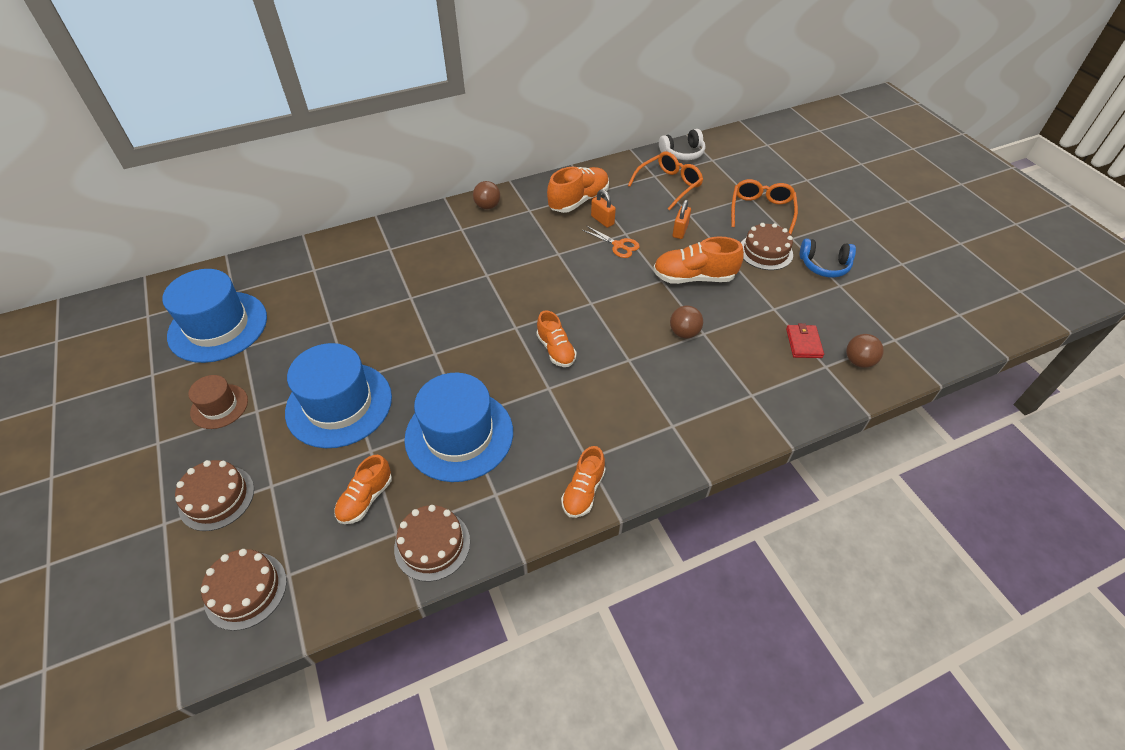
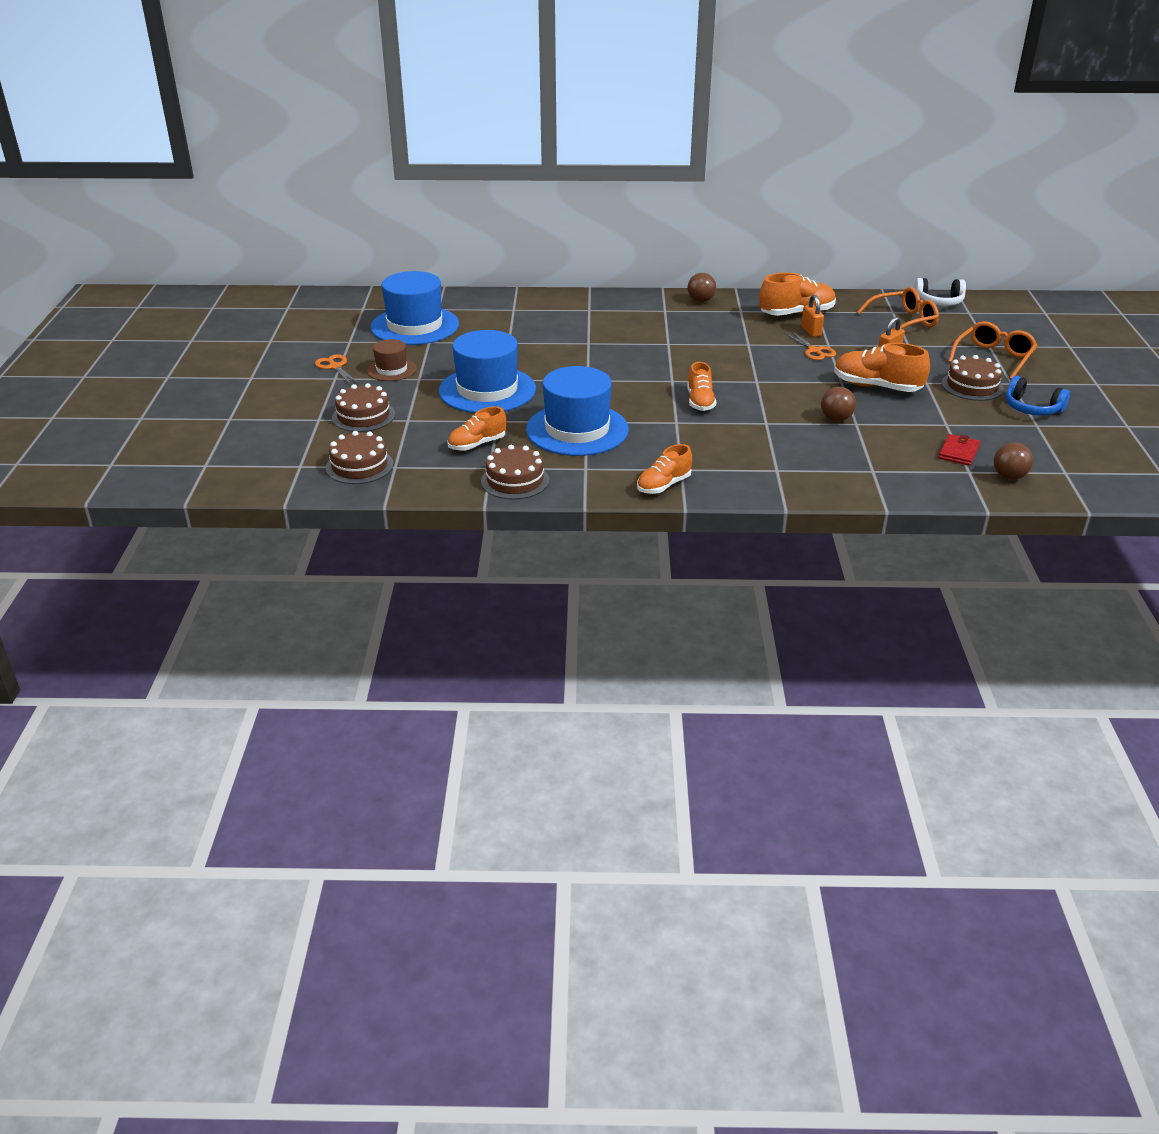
camera: 25 degrees right, 15 degrees down
none -> orange scissors [315,354,358,385]

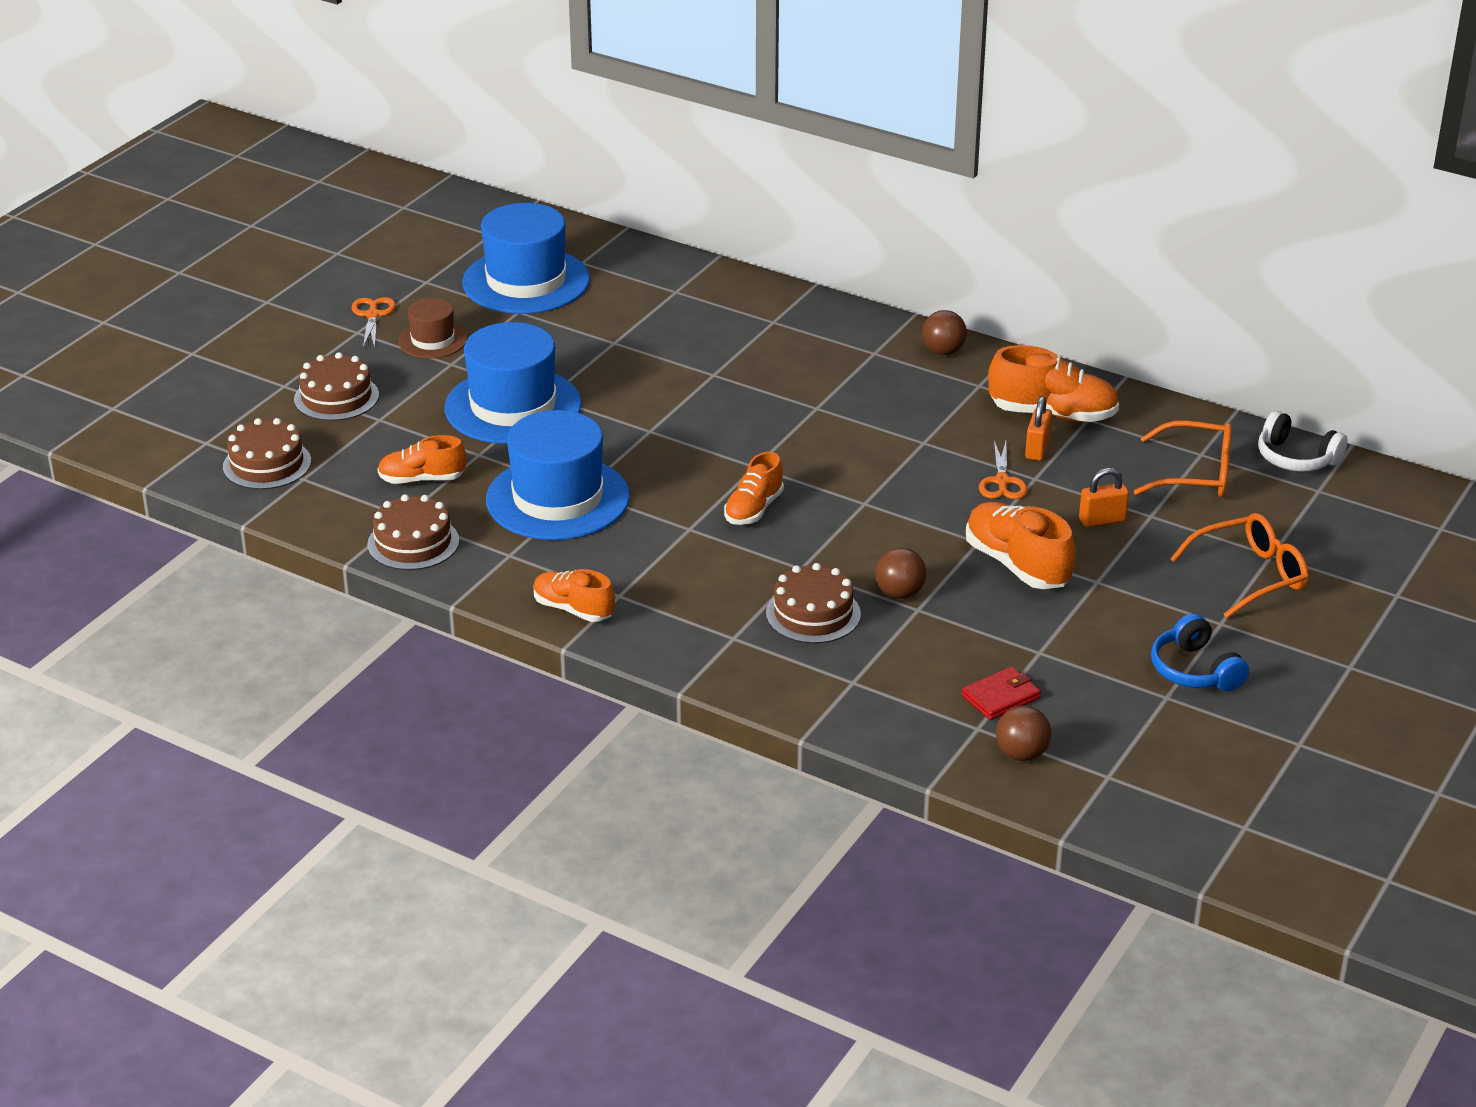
camera: 30 degrees right, 0 degrees up
orange shoe [637,444,692,494] -> orange shoe turned 45 degrees clockwise [534,569,615,622]
brown cake [941,355,1004,401] -> brown cake moved to [766,563,861,644]

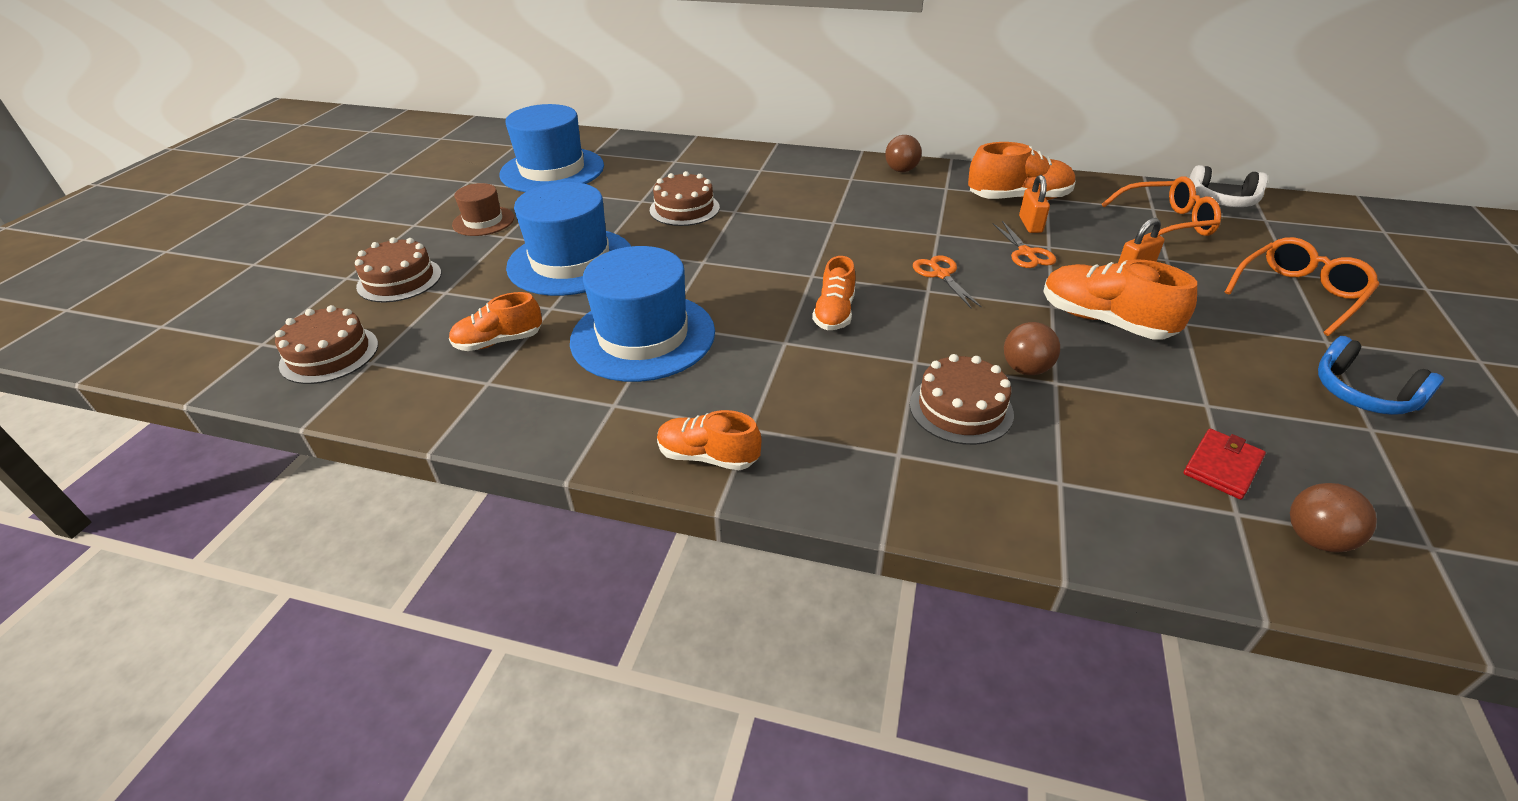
camera: 15 degrees left, 5 degrees up
orange scissors [351,297,396,348] -> orange scissors moved to [913,255,982,308]
brown cake [367,494,459,570] -> brown cake moved to [650,171,720,226]

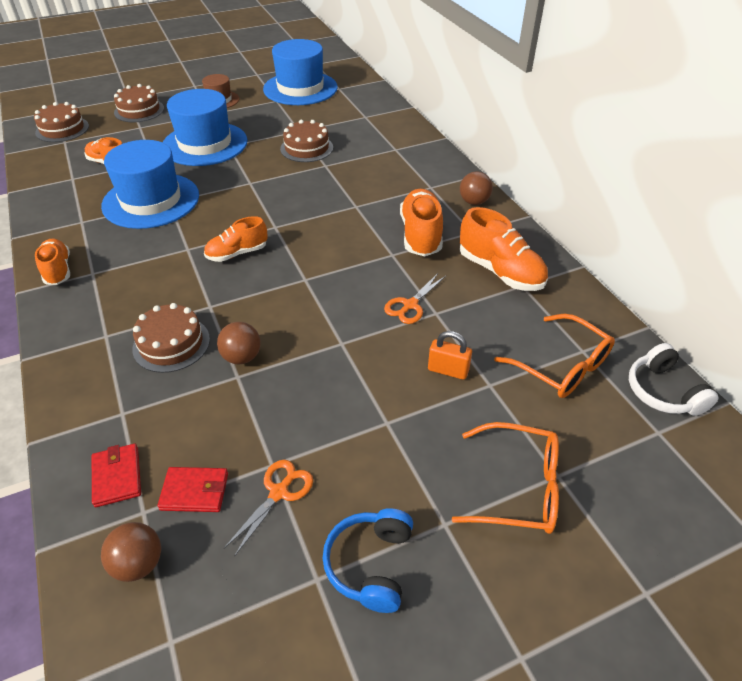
camera: 50 degrees right, 5 degrees up
orange scissors [913,255,982,308] -> orange scissors moved to [224,460,313,555]
orange padlock [1019,175,1050,233] -> none
orange shoe [1043,259,1197,339] -> orange shoe moved to [400,189,443,256]
none -> red wallet [92,444,141,507]

